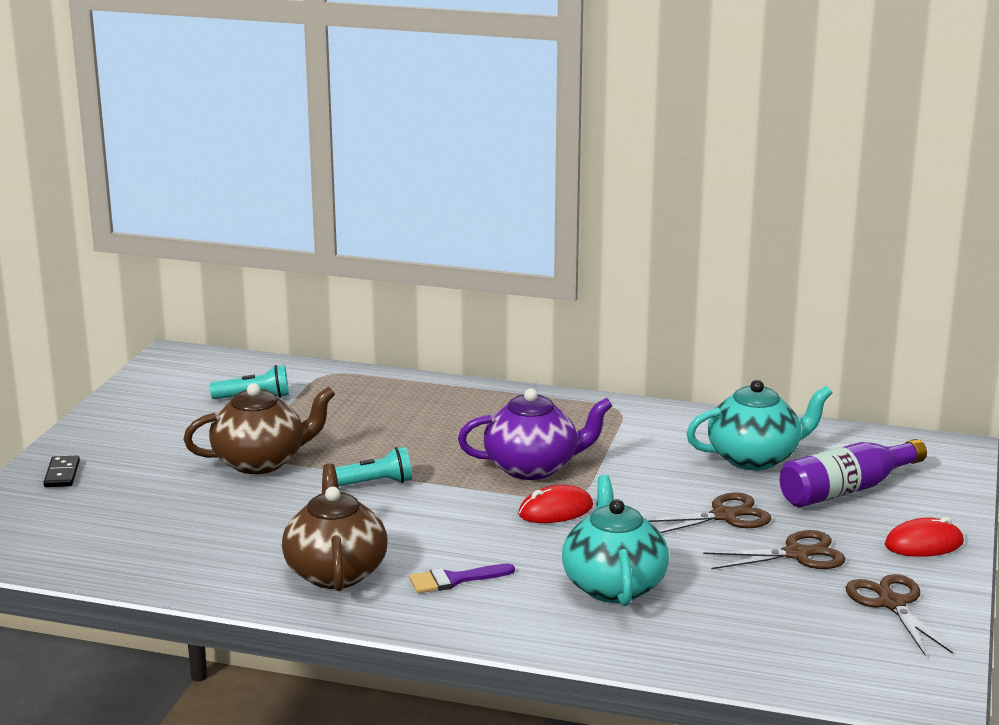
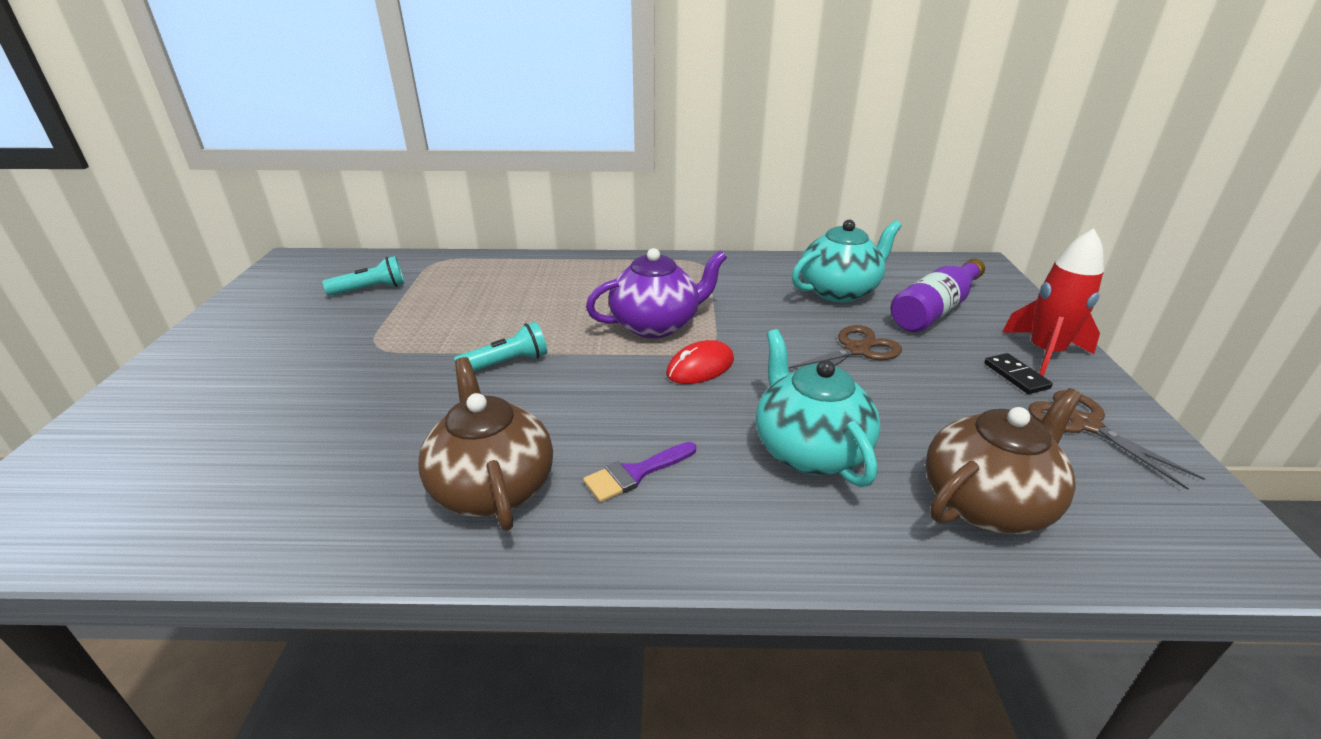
camera: 15 degrees left, 10 degrees up
black domino [43,456,80,487] -> black domino moved to [984,353,1053,394]
brown teapot [183,383,335,474] -> brown teapot moved to [925,388,1082,534]
brown scissors [703,530,846,569] -> none
red mouse [885,517,964,557] -> red rocket [1002,228,1104,376]

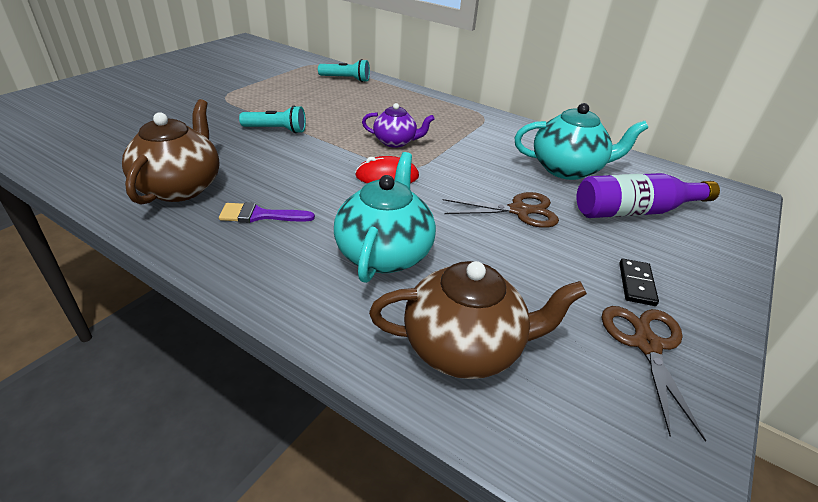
camera: 30 degrees right, 5 degrees up
turquoise flashlight [323,256,405,296] -> turquoise flashlight moved to [318,59,370,82]
purple teapot [586,248,727,338] -> purple teapot [362,103,435,148], size x0.61
red rocket [1002,228,1104,376] -> none

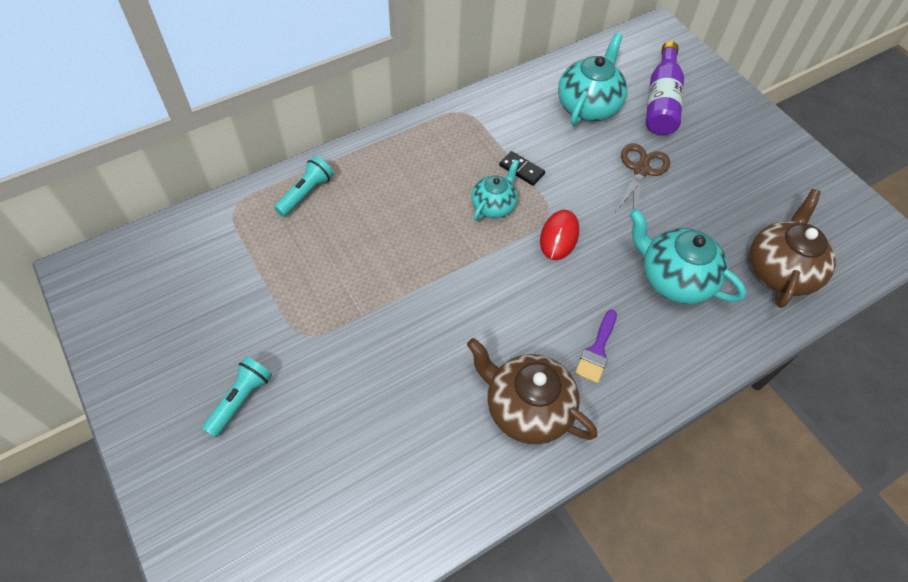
camera: 65 degrees left, 20 degrees up
turquoise flashlight [239,105,306,134] -> turquoise flashlight moved to [202,357,272,438]
purple teapot [362,103,435,148] -> turquoise teapot [471,160,519,221]
brown scissors [602,306,706,442] -> none
black domino [619,259,659,306] -> black domino moved to [499,151,545,186]

